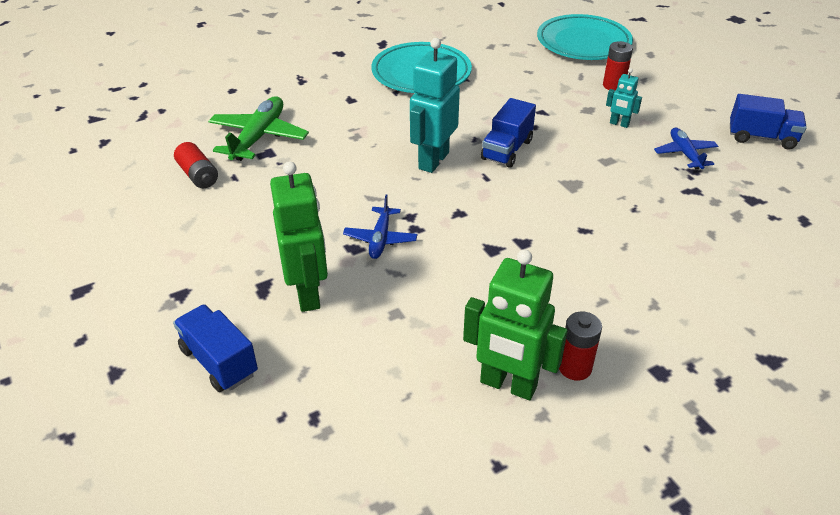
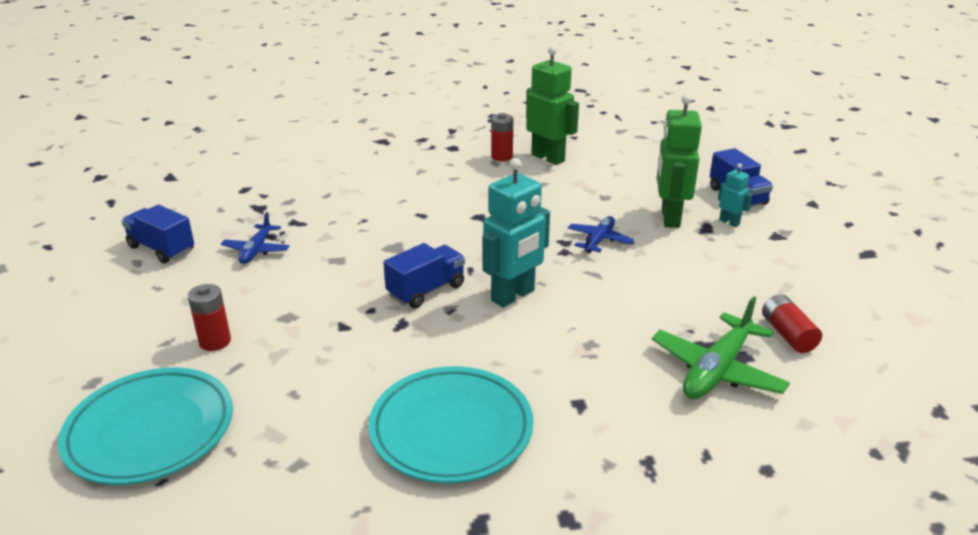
camera: 160 degrees left, 10 degrees down
turquoise robot [606,68,642,128] -> turquoise robot moved to [718,163,753,227]

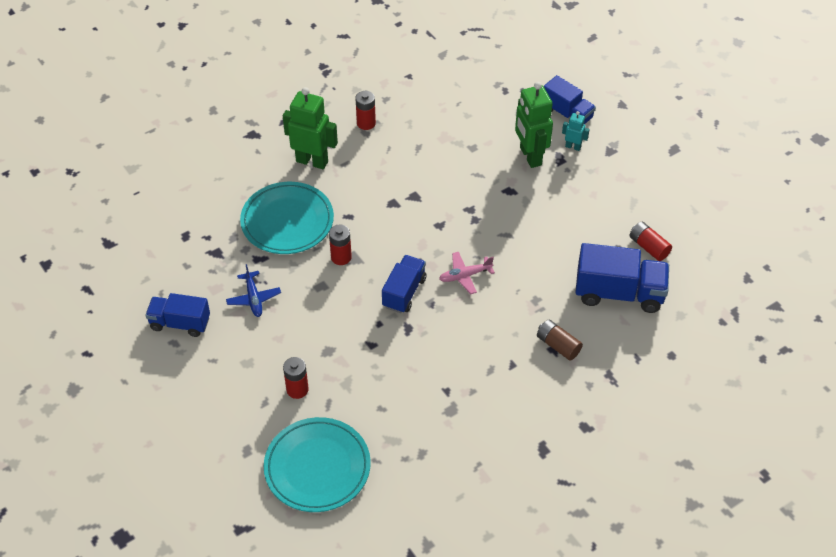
camera: 25 degrees left, 20 degrees up
turquoise plate [368,366,534,483] -> turquoise plate moved to [240,182,334,254]
turquoise robot [482,158,550,307] -> pink plane [439,252,495,295]
green robot [526,46,579,165] -> green robot moved to [283,87,338,169]
blue plane [568,216,634,253] -> none
green plane [652,296,790,399] -> blue truck [575,243,669,313]
none -> red battery [329,224,352,265]
none -> brown battery [537,320,583,361]

